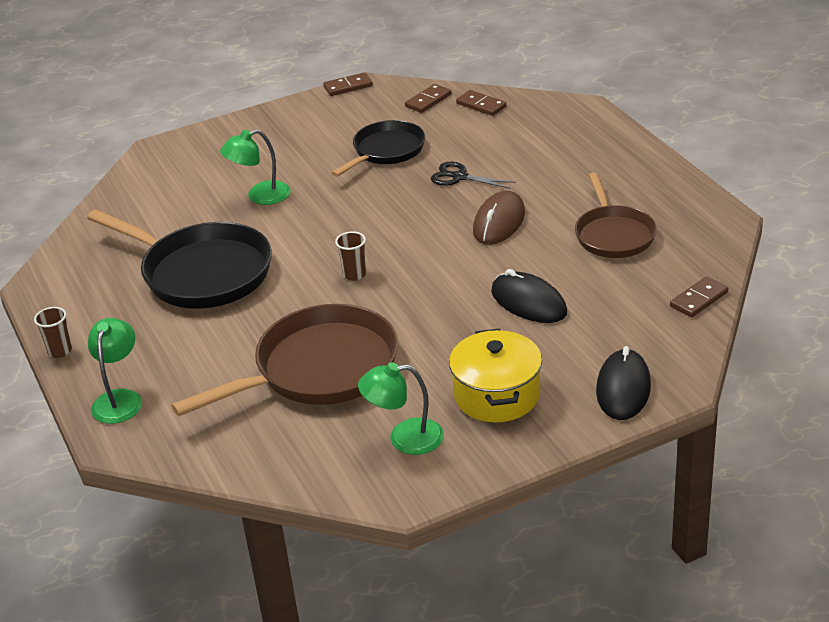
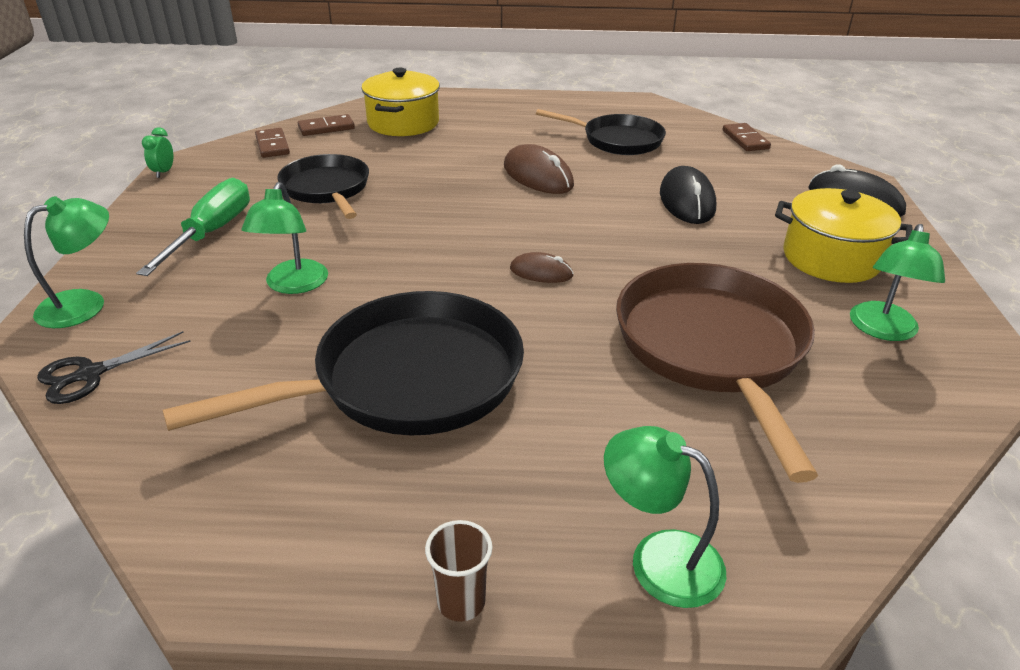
camera: 65 degrees left, 0 degrees up
brown domino [323,72,373,96] -> green clock [142,127,173,178]
brown cup [335,231,366,281] -> brown mouse [510,252,574,283]
black scissors [431,162,516,189] -> black scissors moved to [37,331,191,404]
black mouse [491,269,567,323] -> black mouse turned 75 degrees counterclockwise [660,166,716,224]
brown pan [575,173,657,258] -> black pan [536,109,666,155]
none -> green lamp [24,196,109,328]
none -> green screwdriver [136,178,250,276]
none -> yellow pot [361,68,440,136]

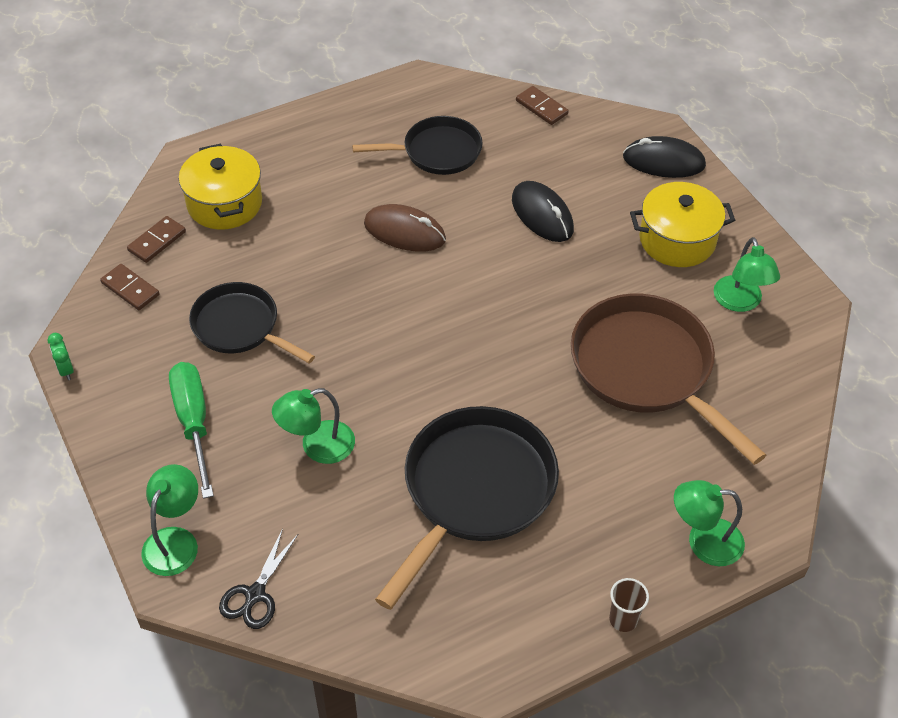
camera: 30 degrees left, 15 degrees up
green lamp [241,182,328,294] -> green lamp turned 90 degrees clockwise [272,388,355,464]
brown mouse [510,252,574,283] -> none

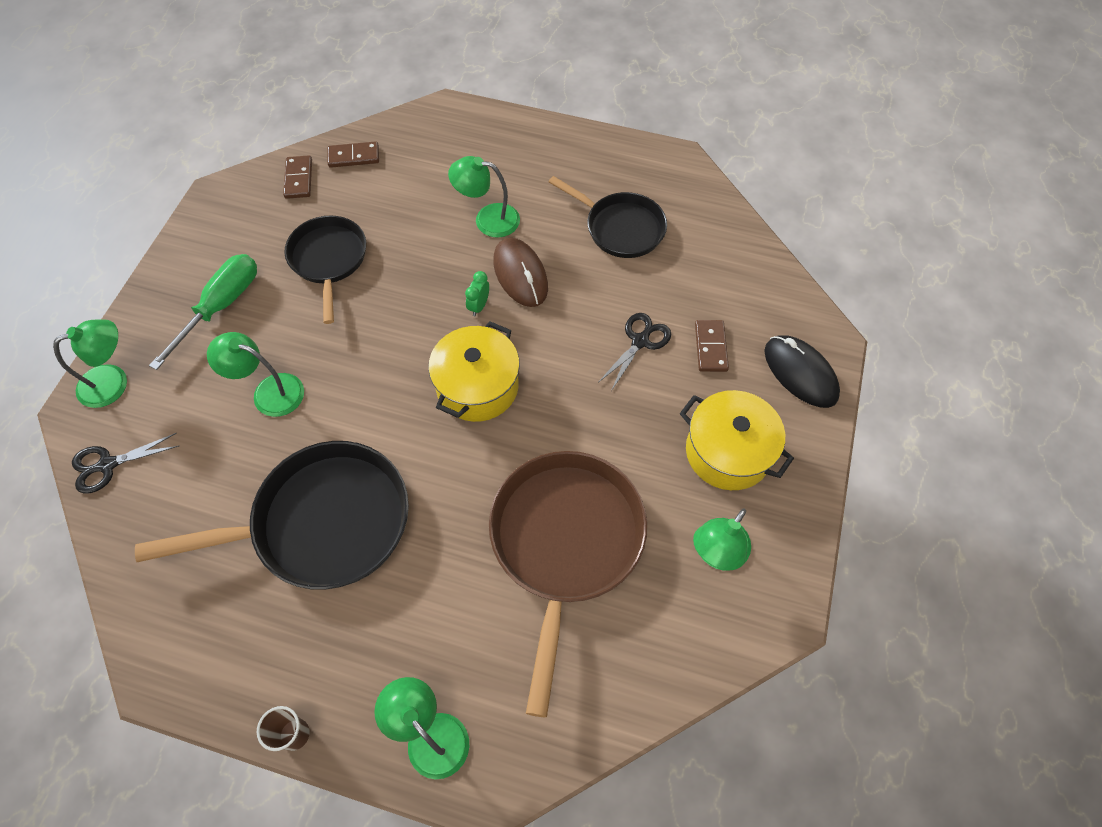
camera: 45 degrees right, 10 degrees up
green clock [48,333,74,380] -> green clock moved to [465,271,489,316]
yellow pot [179,144,262,230] -> yellow pot moved to [428,321,520,422]
black mouse [512,181,574,242] -> black scissors [598,313,671,391]
brown domino [516,86,569,125] -> brown domino moved to [695,320,729,372]
none -> green lamp [448,156,520,237]

